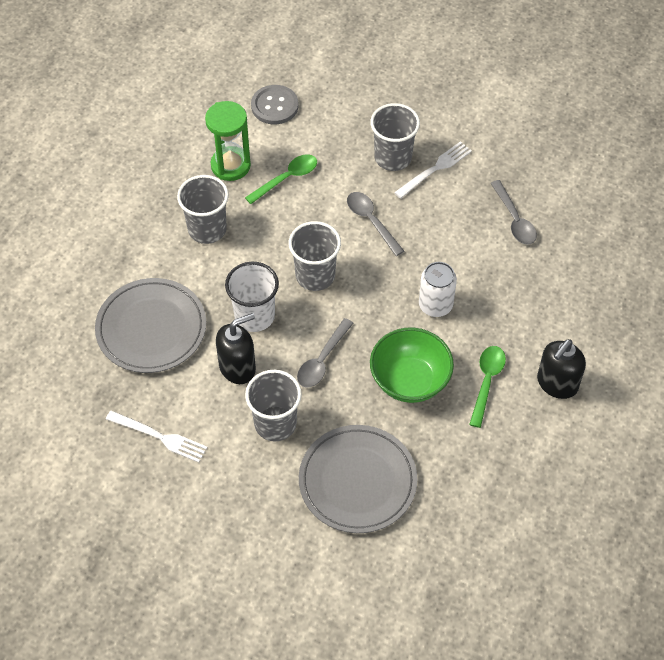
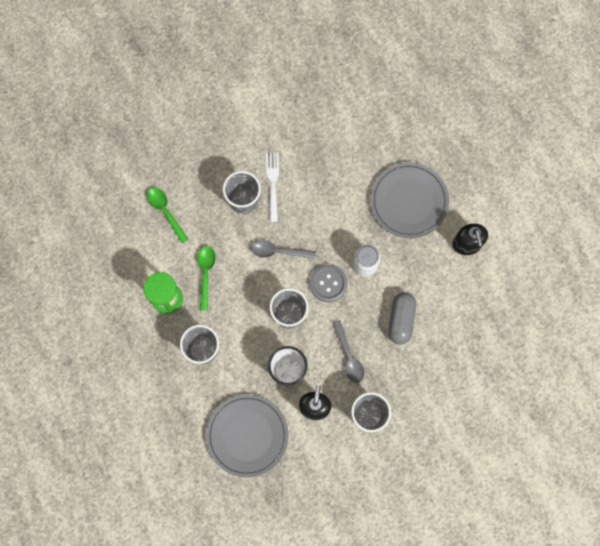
camera: 50 degrees left, 20 degrees up
white fork [106,410,208,463] -> none
grey button [251,85,298,124] -> grey button moved to [310,265,348,302]
grey plate [299,425,417,533] -> grey plate moved to [371,162,449,238]
green bowl [370,328,454,403] -> grey capsule [388,292,416,345]
green spoon [469,346,506,428] -> green spoon moved to [147,188,188,243]
grey spoon [490,180,537,245] -> none

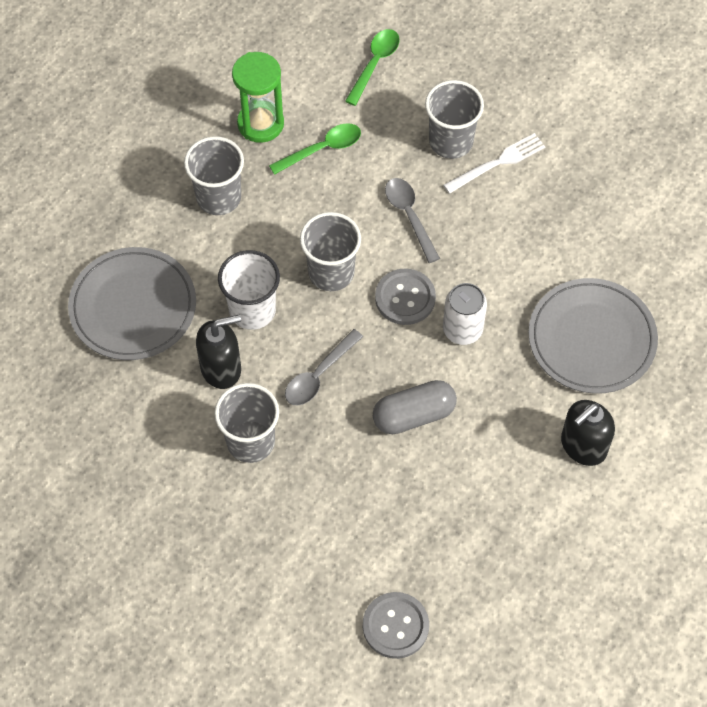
camera: 60 degrees right, 15 degrees down
none -> grey button [363,592,429,659]

